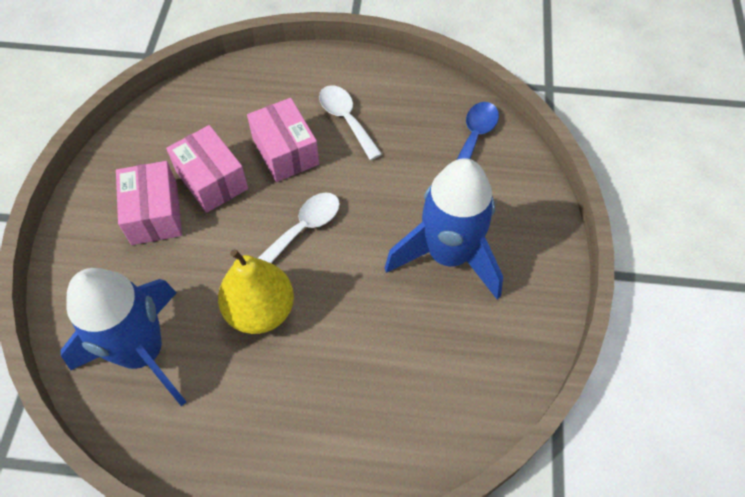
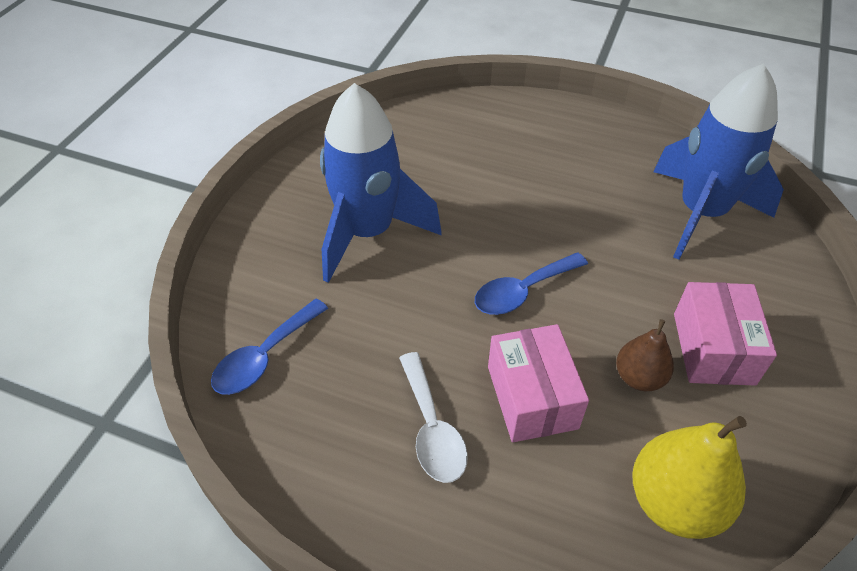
camera: 165 degrees left, 10 degrees down
pink box [166,125,248,213] -> brown pear [616,319,674,391]
yellow pear [218,249,294,334] -> yellow pear moved to [632,416,747,539]
white spoon [258,193,340,263] -> blue spoon [475,252,588,315]

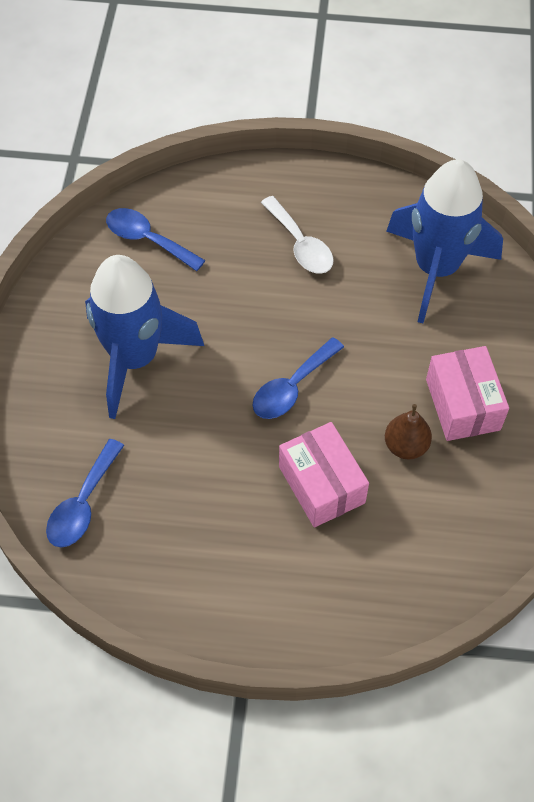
camera: 15 degrees left, 10 degrees up
white spoon [399,352,468,483] -> white spoon moved to [261,196,333,274]
yellow pear [632,416,747,539] -> none
none -> blue spoon [106,208,206,271]

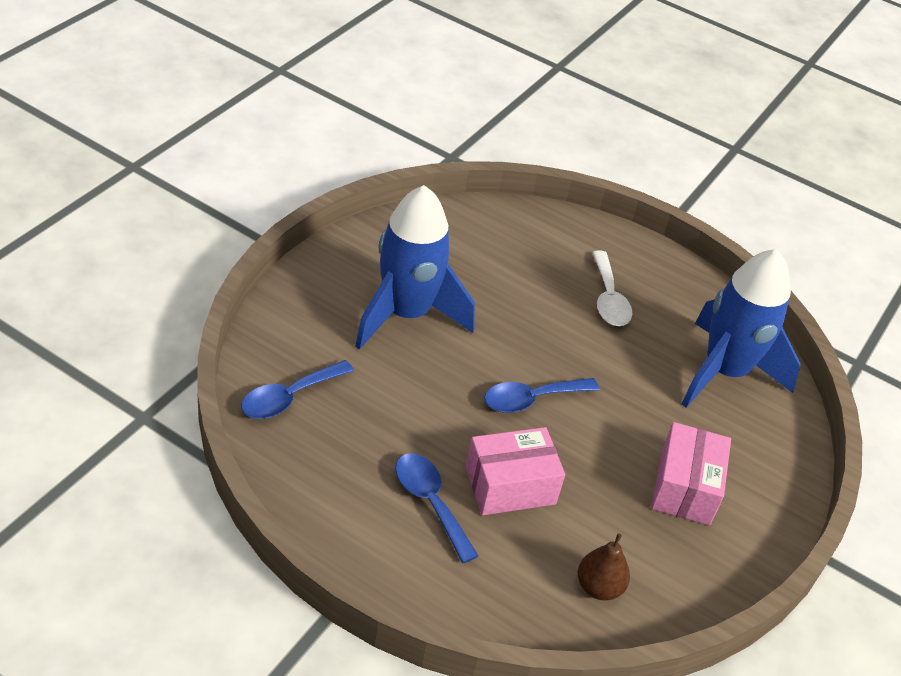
camera: 20 degrees right, 15 degrees down
blue spoon [106,208,206,271] -> blue spoon moved to [395,453,479,563]
pink box [279,422,369,528] -> pink box turned 75 degrees clockwise [465,427,565,515]
brown pear [385,404,432,459] -> brown pear moved to [578,533,630,600]

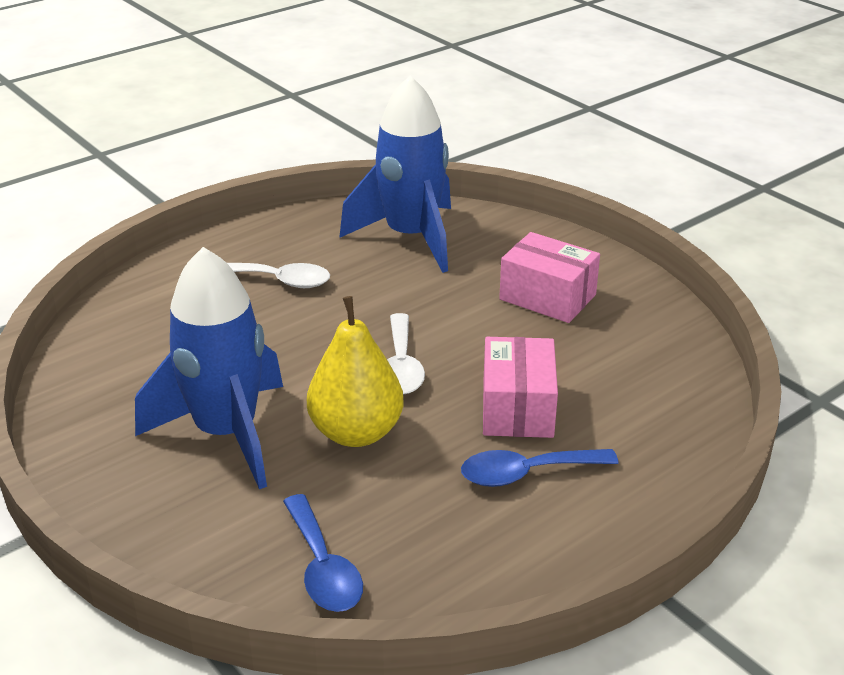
camera: 65 degrees left, 10 degrees down
blue spoon [484,378,599,413] -> white spoon [387,313,425,395]
brown pear [578,533,630,600] -> none
none -> yellow pear [307,296,404,447]

